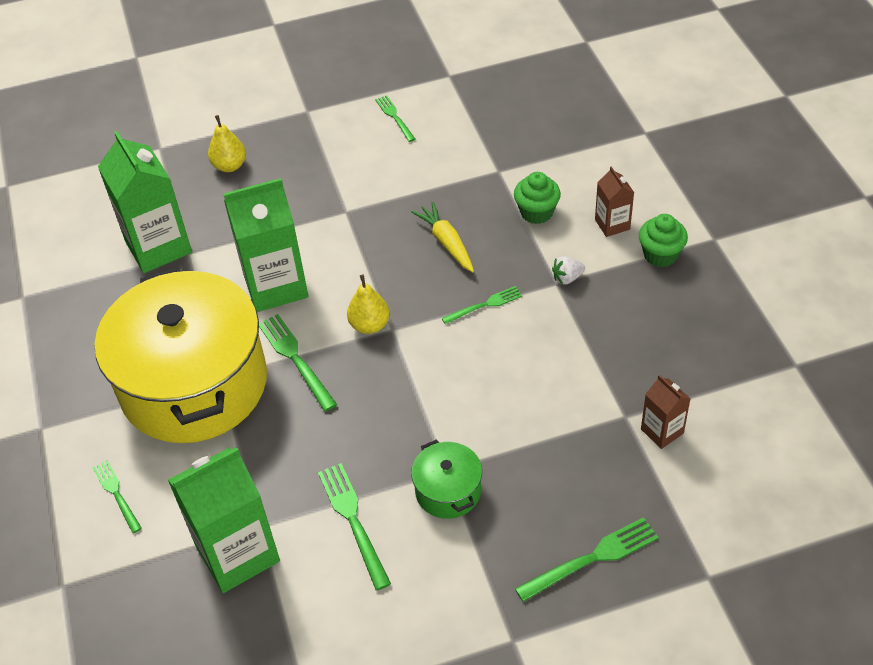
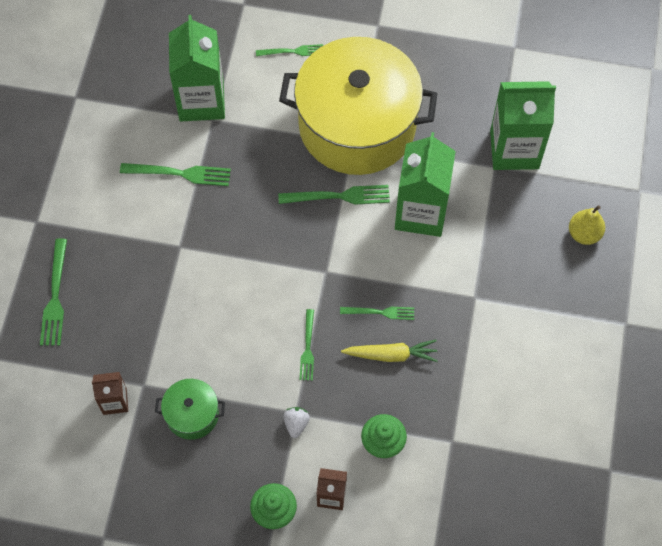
camera: 115 degrees right, 15 degrees up
yellow pear [347,274,390,334] -> none
green fork [375,95,415,142] -> green fork moved to [340,307,414,320]
green pot [411,439,482,519] -> green pot moved to [155,379,225,440]

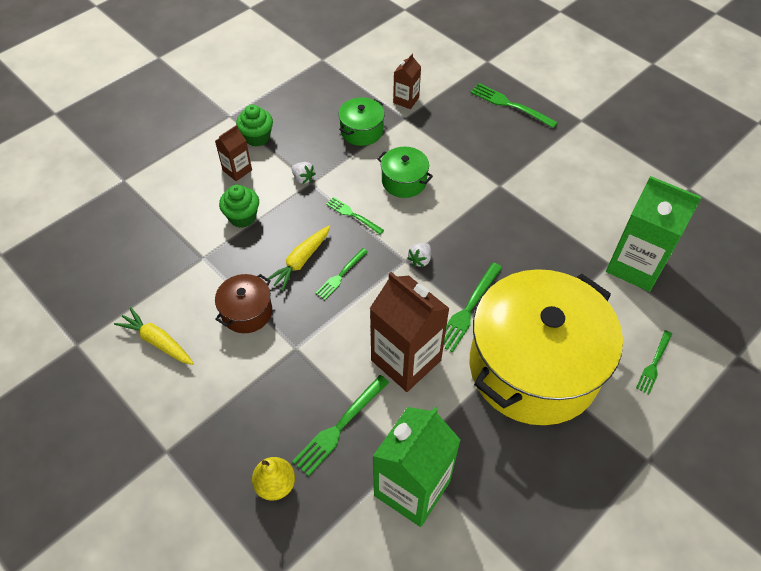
camera: 125 degrees right, 10 degrees down
green fork [120,163,231,186] -> green fork moved to [292,375,389,476]
green carton [395,132,456,237] -> brown carton [370,272,450,392]
none -> yellow carrot [114,307,194,365]
none -> brown pot [215,274,272,333]
none -> green pot [377,147,433,198]
none -> white strawberry [407,243,431,267]

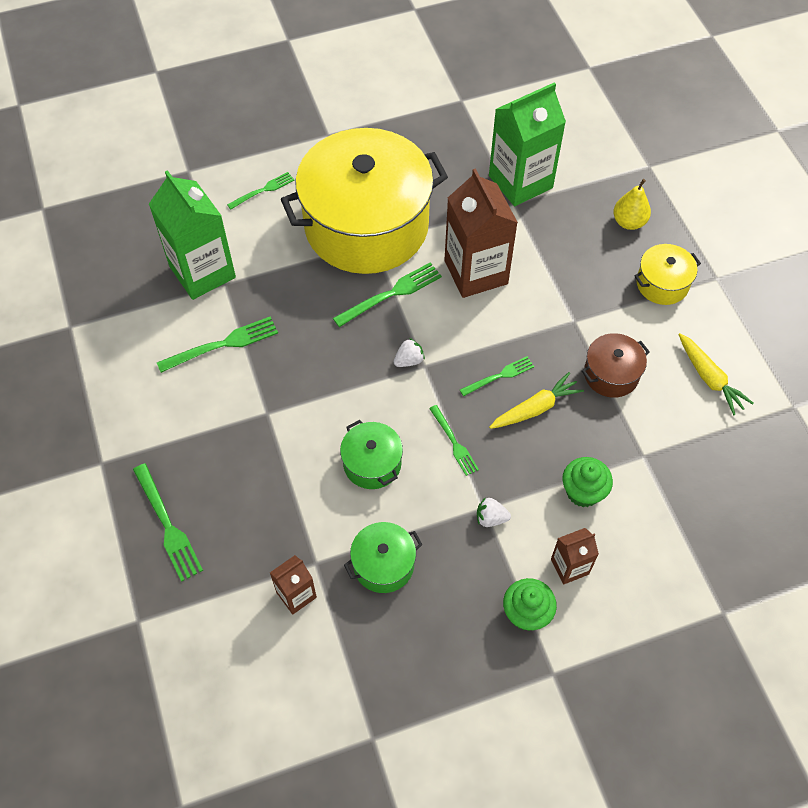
camera: 155 degrees left, 5 degrees up
white strawberry [292,162,316,184] -> white strawberry turned 60 degrees counterclockwise [477,497,511,527]
green fork [292,375,389,476] -> green fork moved to [157,317,278,373]
none -> yellow pot [634,244,701,305]

